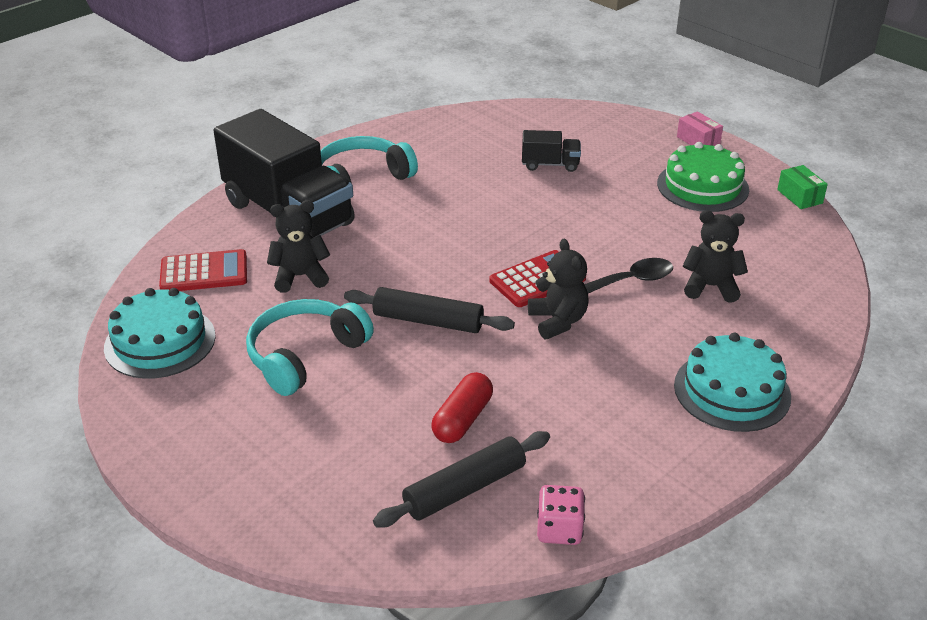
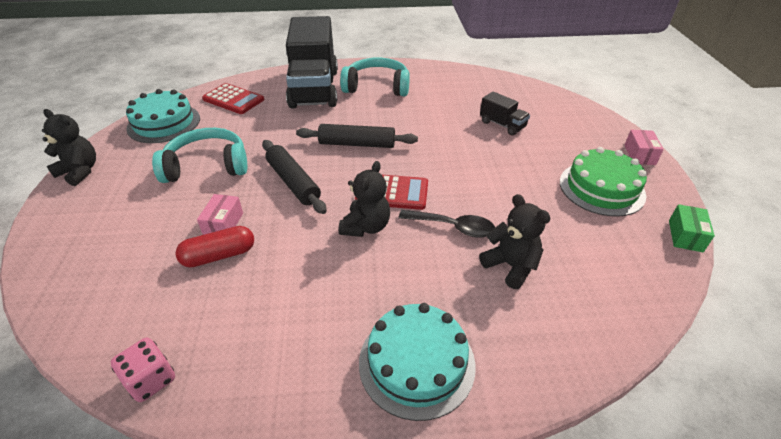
camera: 40 degrees right, 5 degrees up
black teddy bear [267,201,330,293] -> black teddy bear moved to [42,109,96,186]
black rolling pin [373,431,550,527] -> black rolling pin moved to [296,124,418,148]
none -> pink box [197,194,243,235]

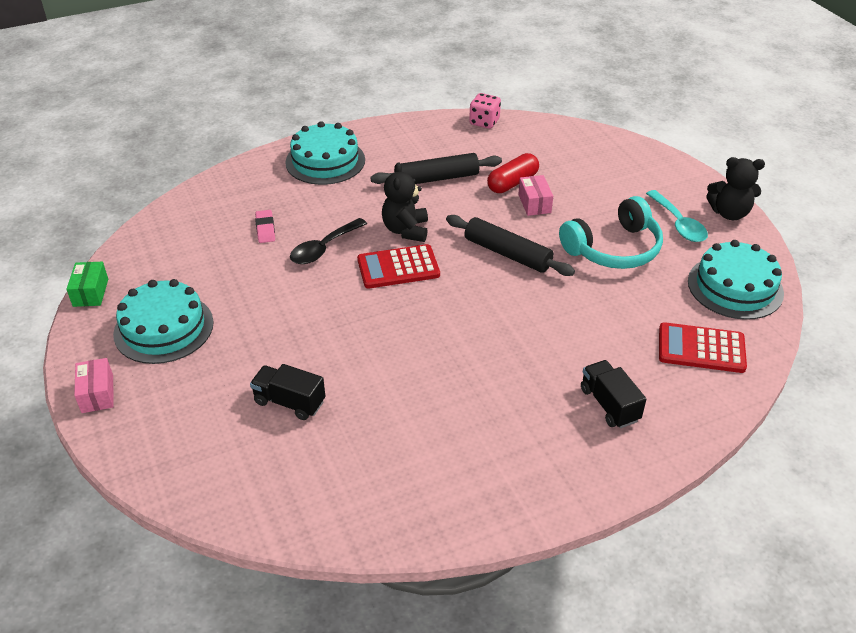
camera: 160 degrees right, 0 degrees up
black truck [286,16,338,109] -> black truck [581,360,646,428], size x0.43
black rolling pin [296,124,418,148] -> black rolling pin moved to [370,153,502,184]
turquoise headphones [340,58,410,96] -> none
black spoon [399,210,495,238] -> black spoon turned 45 degrees counterclockwise [290,218,367,264]
black teddy bear [479,194,551,289] -> pink eraser [255,210,275,243]
green cake [560,147,647,217] -> turquoise cake [113,279,214,364]
none -> turquoise spoon [646,190,708,242]

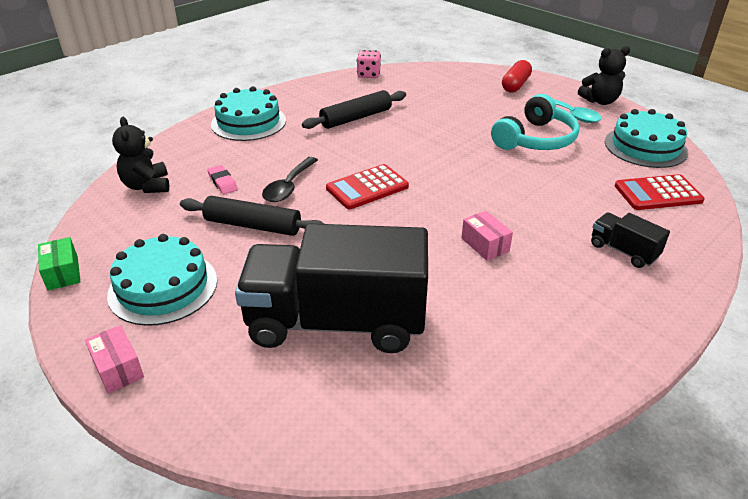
camera: 20 degrees left, 5 degrees down
black truck [250,364,325,420] -> black truck [235,224,428,353], size x2.35
black teddy bear [382,162,428,242] -> black teddy bear moved to [112,117,169,193]
black rolling pin [446,215,575,276] -> black rolling pin moved to [180,196,324,236]
red capsule [487,153,539,193] -> red capsule moved to [502,60,532,93]
pink box [518,175,553,216] -> pink box moved to [461,211,513,261]

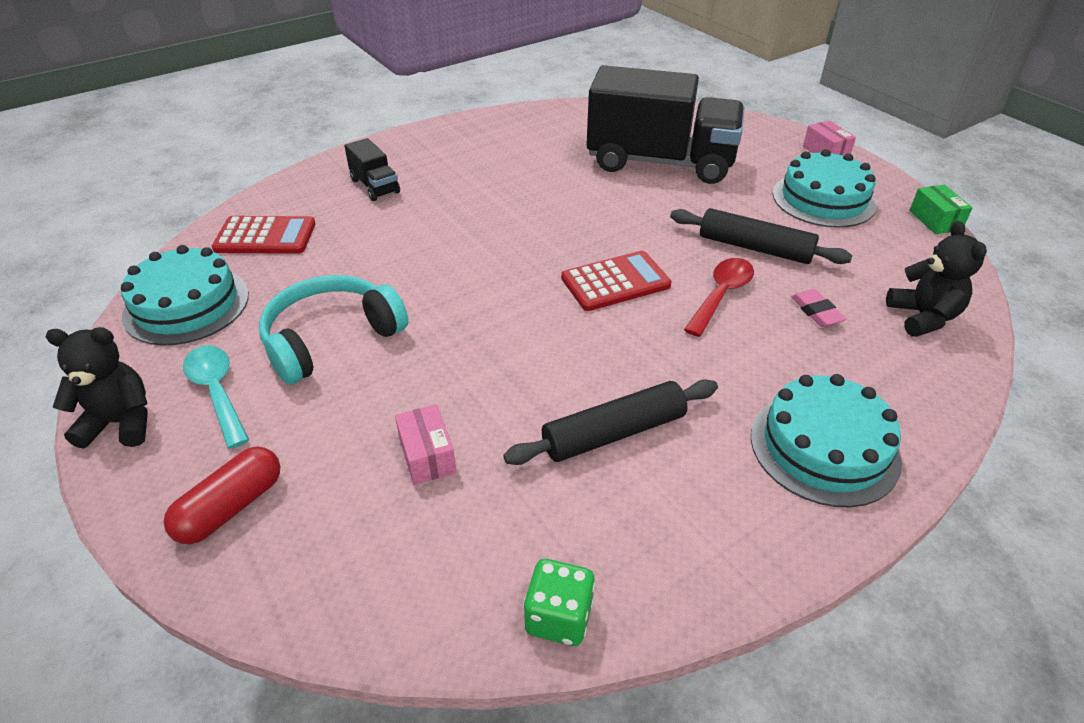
camera: 170 degrees left, 5 degrees up
black spoon [262,157,318,202] -> red spoon [684,258,754,337]
pink dice [357,50,381,78] -> green dice [523,559,595,646]
pink box [461,211,513,261] -> pink box moved to [395,404,456,485]

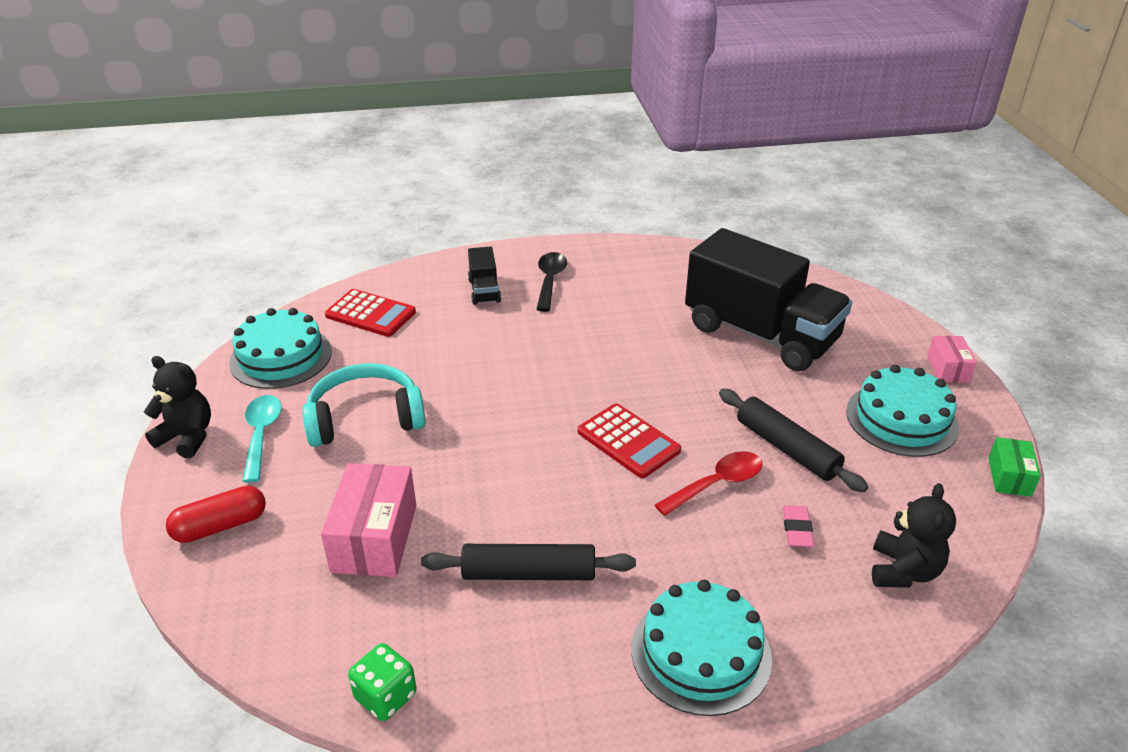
camera: 25 degrees right, 5 degrees down
pink box [395,404,456,485] -> pink box [321,463,416,577], size x1.80
red calculator [561,251,672,311] -> red calculator turned 45 degrees clockwise [578,403,681,478]
none -> black spoon [536,252,567,312]

